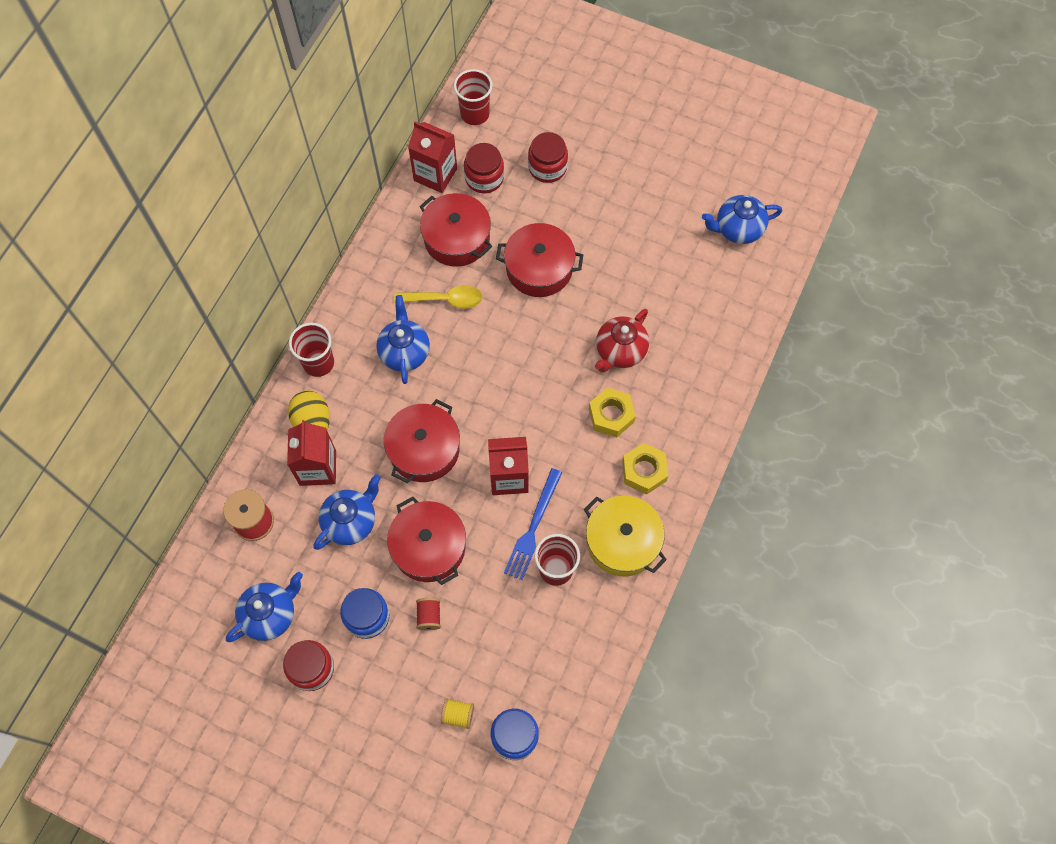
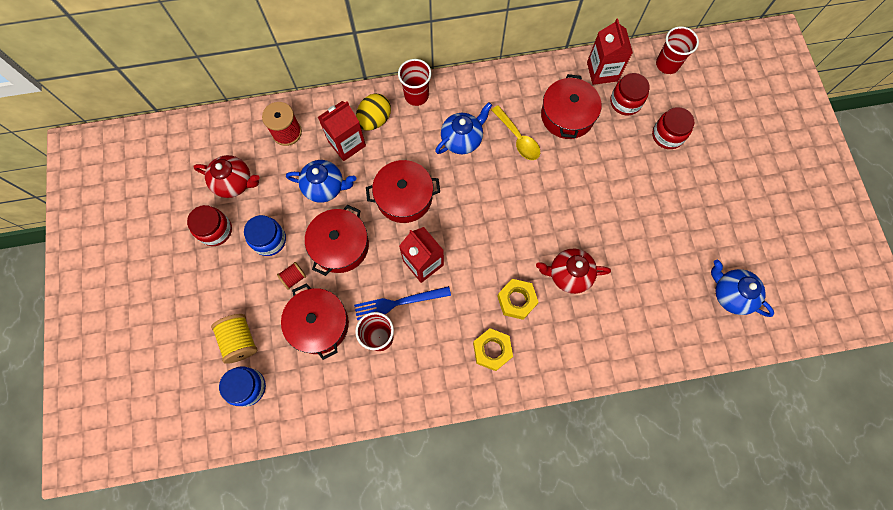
camera: 55 degrees right, 5 degrees up
blue teapot [226,572,303,642] -> red teapot [193,155,260,198]
yellow spool [441,698,474,729] -> yellow spool [211,314,257,364], size x1.71
red pot [496,223,583,297] -> red pot moved to [281,283,349,360]
yellow pot [584,495,667,577] -> none

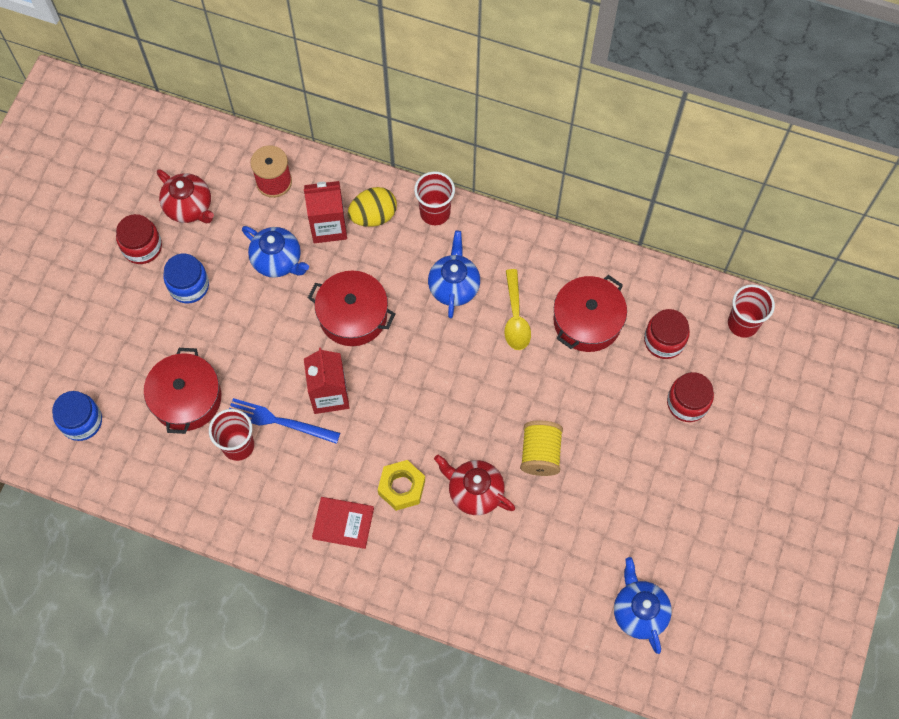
camera: 30 degrees right, 5 degrees down
yellow spool [211,314,257,364] -> yellow spool moved to [520,421,563,476]
red spool [277,262,306,290] -> none
red pot [305,205,369,276] -> none
blue teapot [435,102,492,154] -> blue teapot turned 75 degrees counterclockwise [428,230,480,318]
yellow nut [473,328,513,371] -> red book [312,497,374,549]
red carton [587,19,633,85] -> none

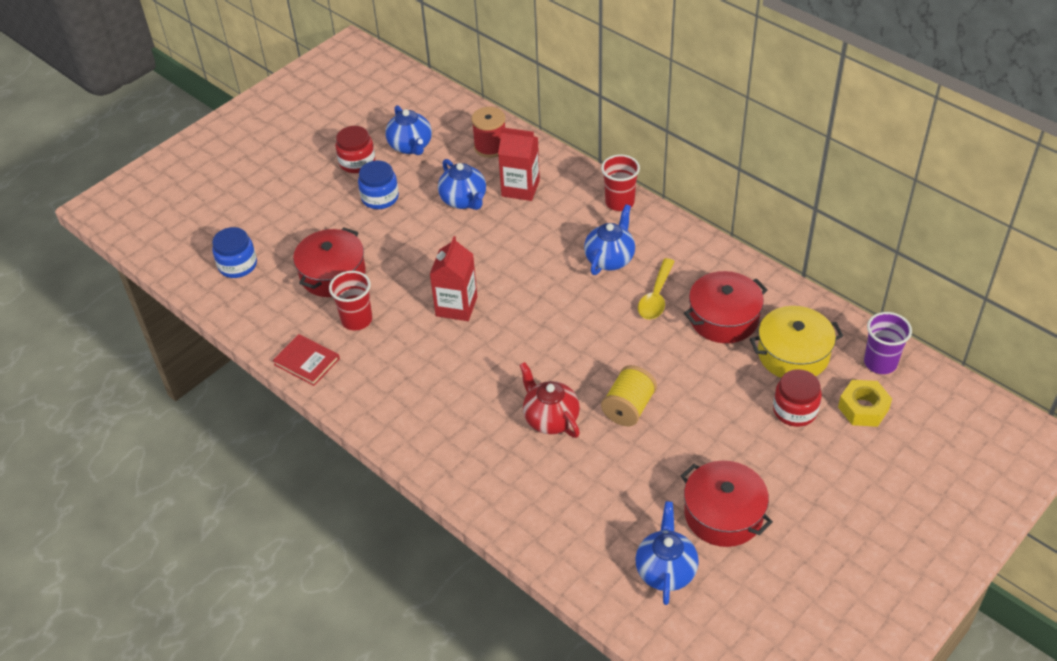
camera: 25 degrees right, 20 degrees down
red teapot [157,169,214,223] -> blue teapot [386,105,432,155]
blue fork [229,398,340,444] -> none
red pot [308,271,395,346] -> red pot moved to [681,461,773,547]
red book [312,497,374,549] -> red book moved to [273,334,340,386]
yellow egg [348,187,397,227] -> none
yellow nut [378,460,425,511] -> yellow nut moved to [838,380,892,427]
red jar [644,309,690,359] -> yellow pot [750,306,843,378]
red cup [728,284,775,338] -> purple cup [864,312,912,374]

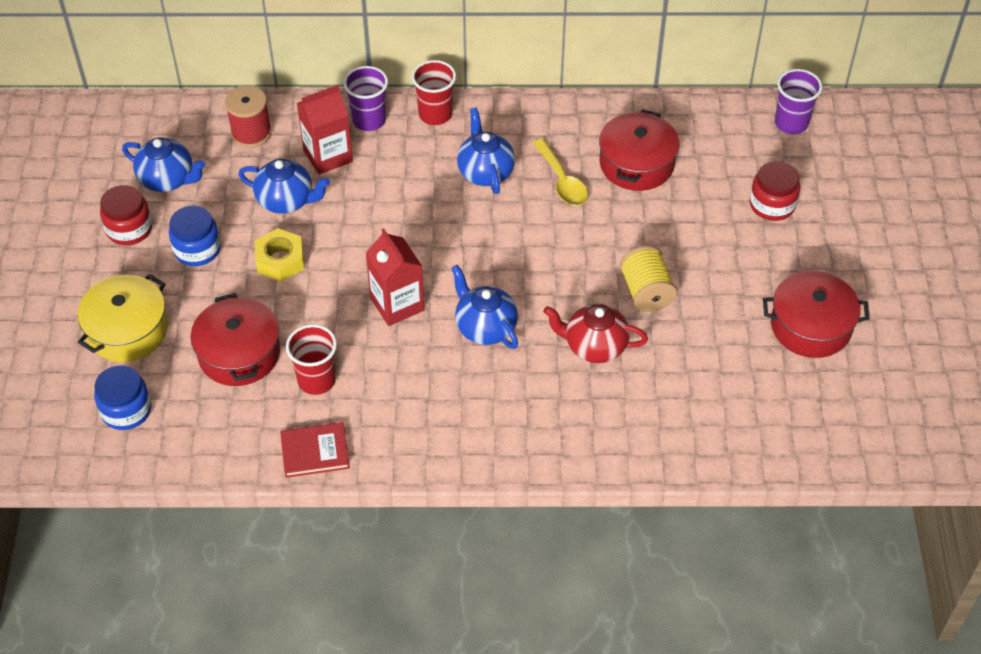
camera: 45 degrees left, 5 degrees up
blue teapot [635,501,699,605] -> blue teapot moved to [451,265,518,349]
yellow pot [750,306,843,378] -> yellow pot moved to [77,274,168,362]
yellow nut [838,380,892,427] -> yellow nut moved to [255,228,304,282]
none -> purple cup [343,66,388,131]

